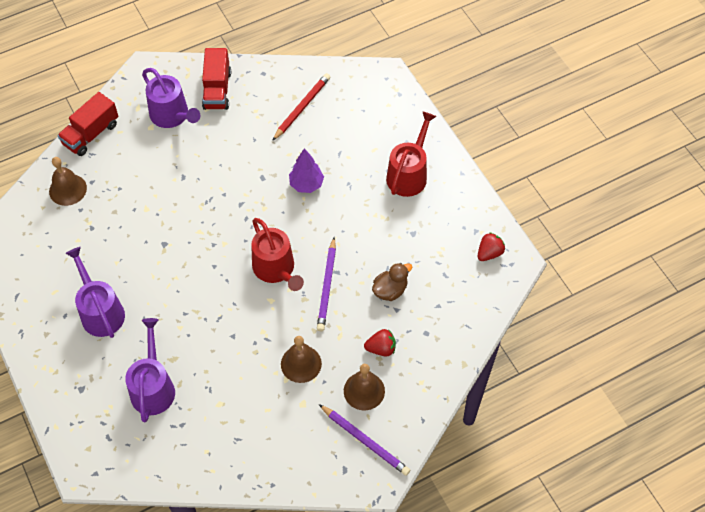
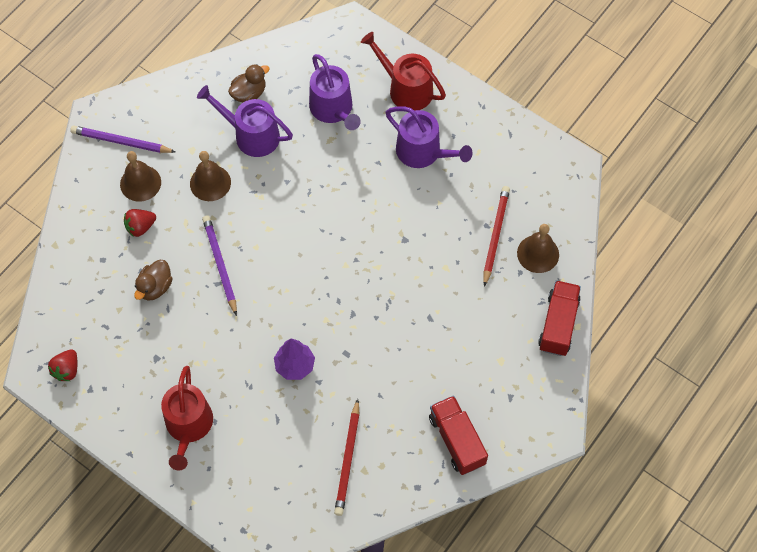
camera: 155 degrees right, 5 degrees up
purple watering can [142,68,201,128] -> purple watering can moved to [197,85,293,157]
red watering can [251,218,304,291] -> red watering can moved to [361,32,446,111]
none -> brown duck [228,64,270,102]
none -> red pencil [483,186,510,287]

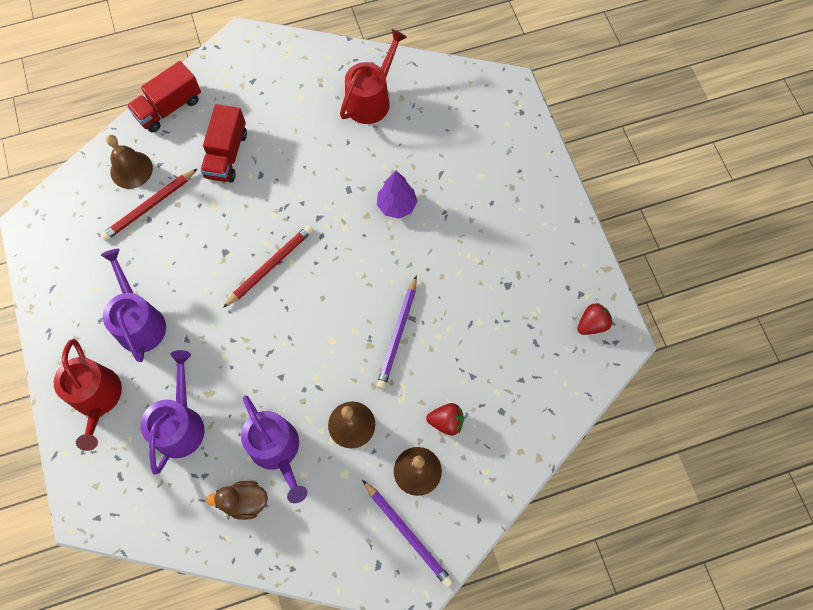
camera: 145 degrees left, 5 degrees up
brown duck [134,260,173,301] -> none
red watering can [161,366,213,471] -> red watering can moved to [340,29,407,124]
red pencil [334,399,359,516] -> red pencil moved to [223,225,313,308]
red truck [429,395,488,475] -> red truck moved to [200,104,247,182]

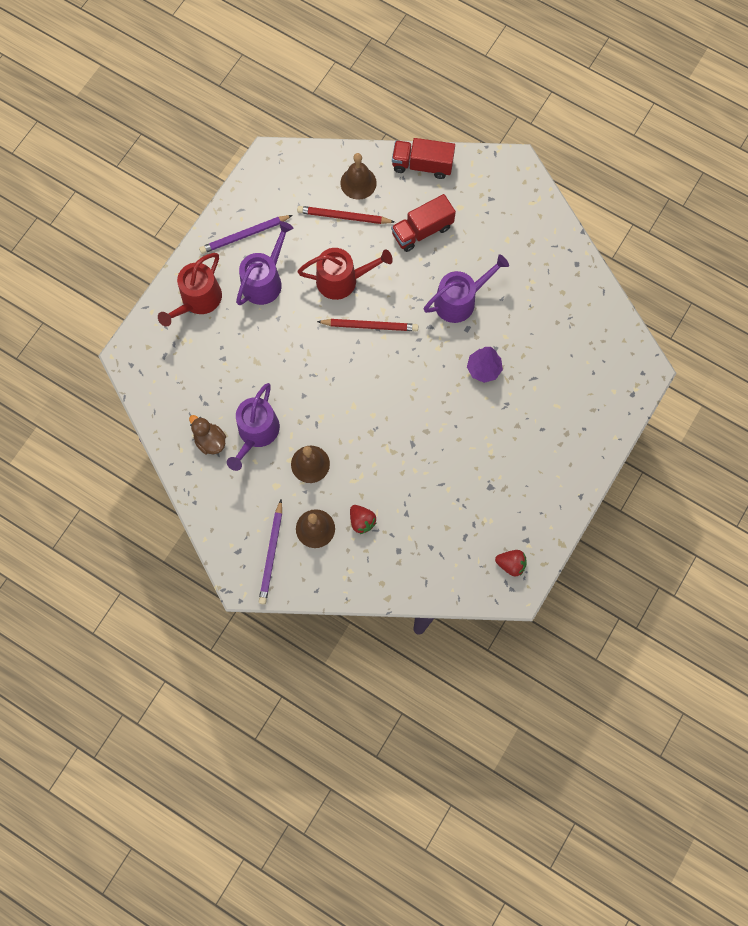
camera: 50 degrees right, 5 degrees up
purple watering can [140,350,204,475] -> purple watering can moved to [424,254,509,323]
red watering can [340,29,407,124] -> red watering can moved to [298,248,393,300]
purple pencil [377,275,417,389] -> purple pencil moved to [199,215,293,254]

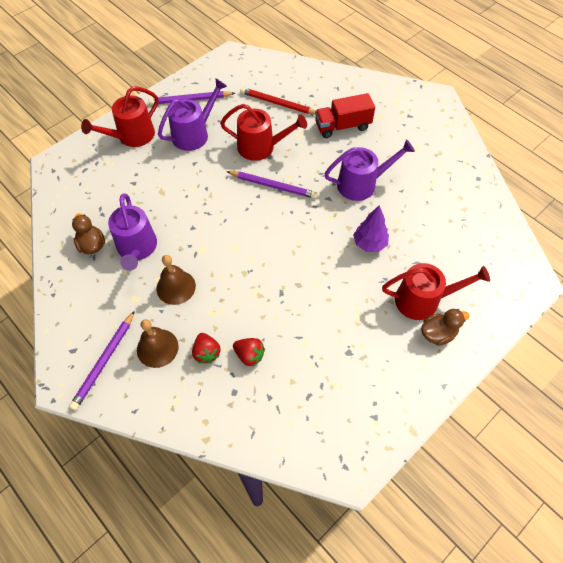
camera: 15 degrees right, 15 degrees down
purple watering can [227,383,280,471] -> purple watering can turned 45 degrees counterclockwise [108,193,157,271]
red pencil [317,319,418,331] -> purple pencil [226,171,317,199]
brown bell [340,153,377,200] -> none
red truck [392,138,455,179] -> none
red strawberry [495,550,527,577] -> red strawberry moved to [233,338,265,367]
none -> red watering can [382,263,490,320]
none -> brown duck [421,309,470,346]

